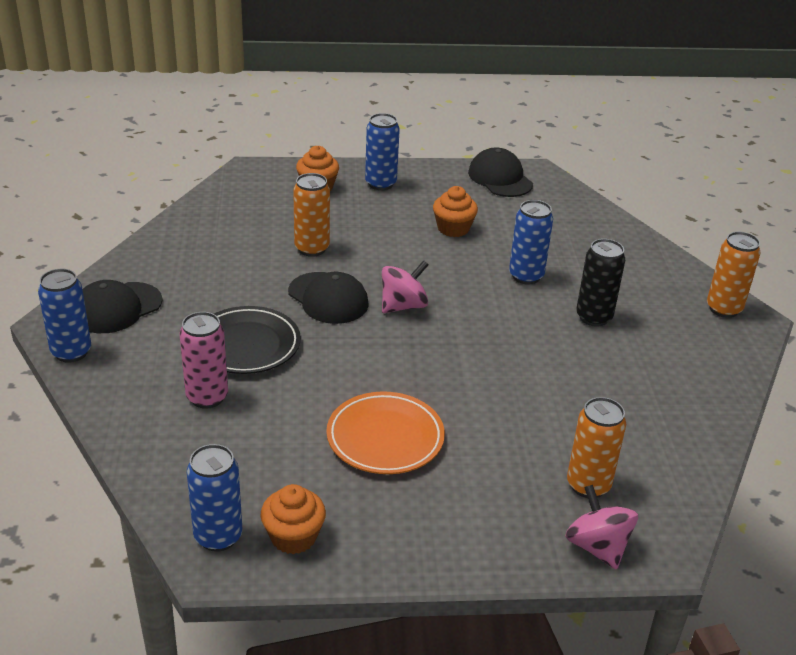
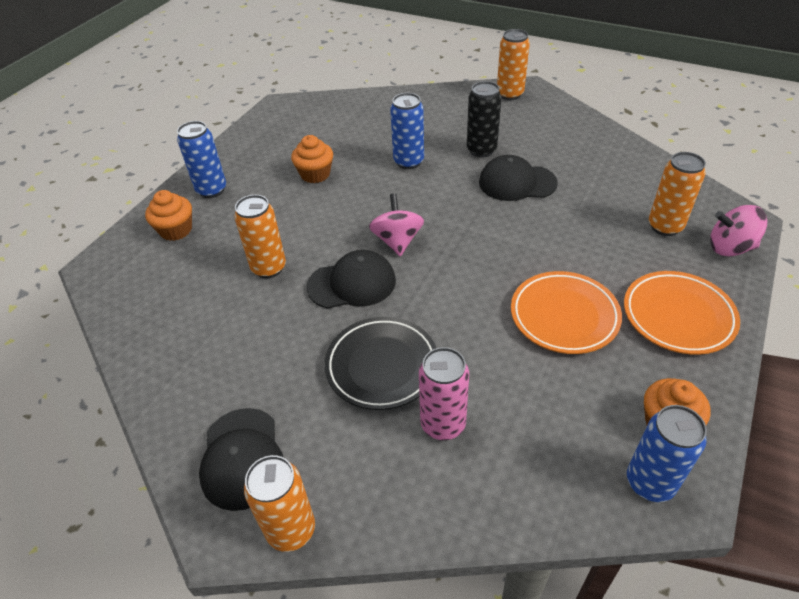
camera: 55 degrees left, 10 degrees up
blue can [38,269,91,363] -> orange can [244,455,315,552]
black cap [468,148,533,197] -> black cap moved to [479,155,558,201]
none -> orange plate [624,271,740,355]

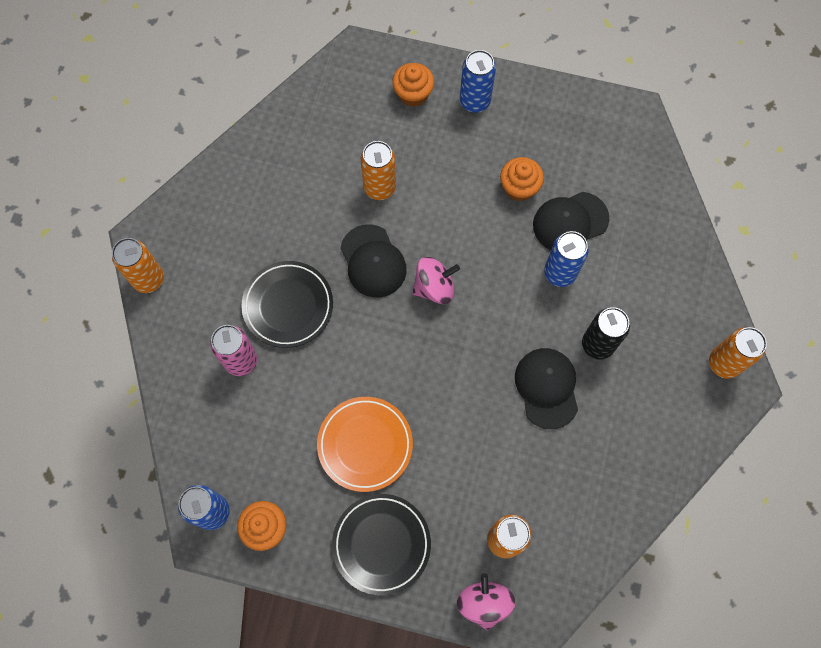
camera: 75 degrees right, 25 degrees up
black cap [199,408,283,511] -> black cap moved to [533,192,609,250]
orange plate [624,271,740,355] -> black plate [332,494,431,595]

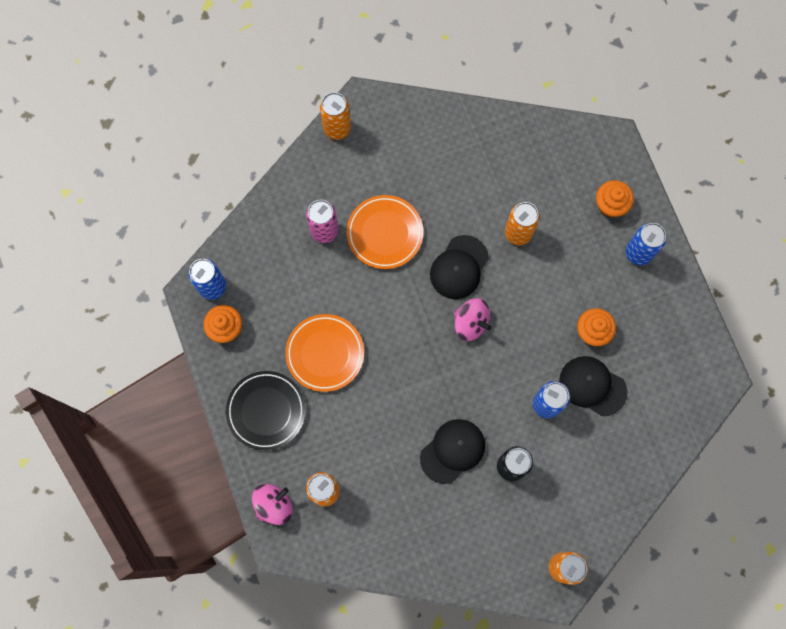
camera: 55 degrees right, 5 degrees up
black plate [241,261,333,348] -> orange plate [347,195,423,269]

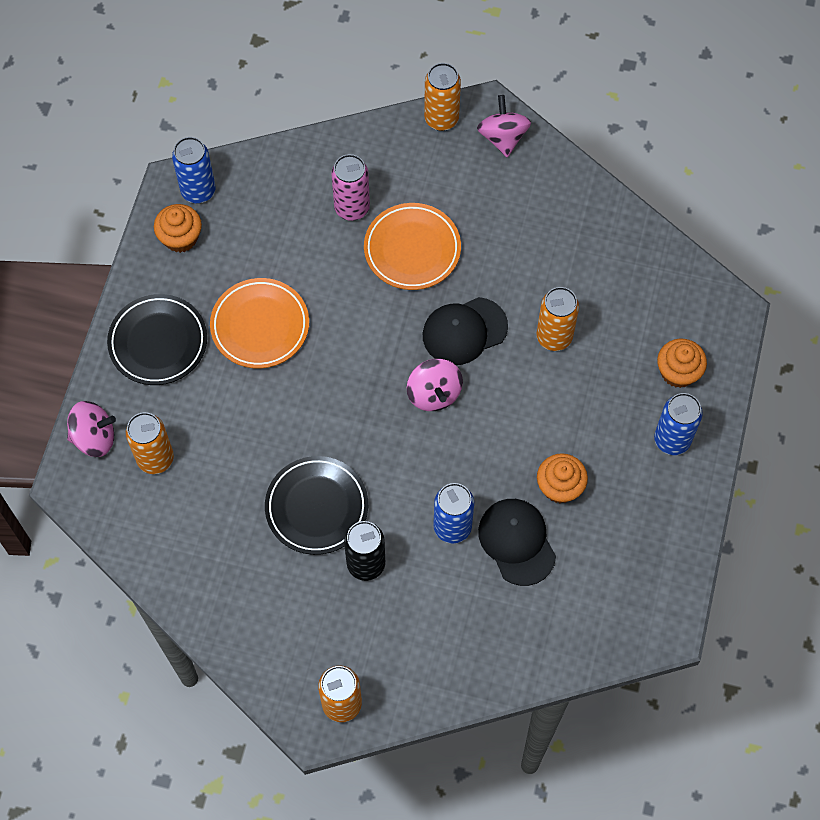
camera: 35 degrees right, 10 degrees down
black cap [420,419,485,484] -> black plate [265,456,368,555]
none -> pink spinning top [477,95,531,157]

